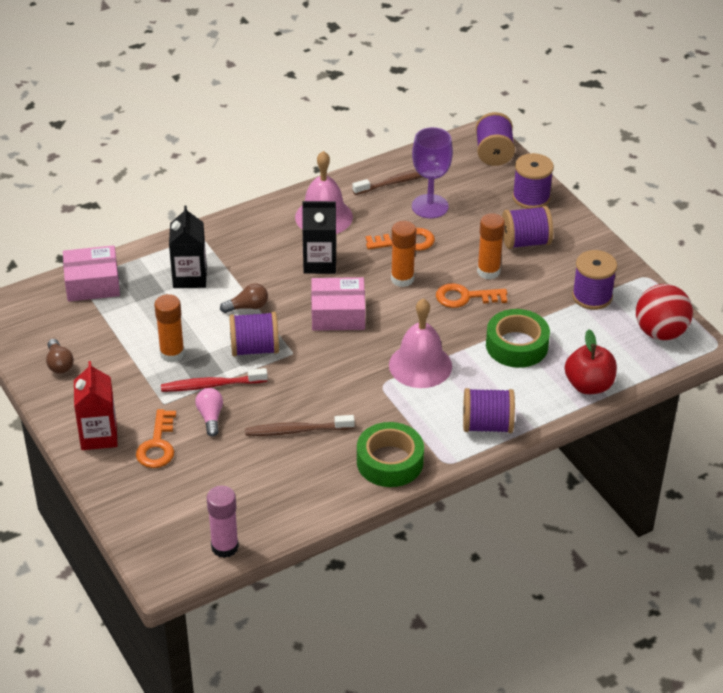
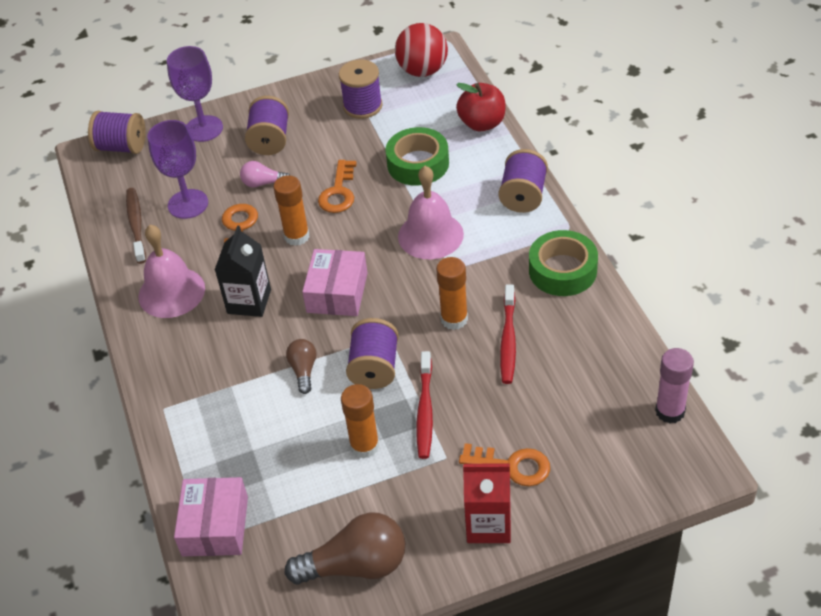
camera: 75 degrees left, 5 degrees up
brown light bulb [46,339,74,374] -> brown light bulb [285,513,405,585], size x1.87
black carton [169,205,207,288] -> none
pink light bulb [195,388,223,437] -> pink light bulb moved to [240,161,290,187]
brown toothbrush [245,415,355,436] -> red toothbrush [500,285,516,384]
orange glue stick [477,213,505,280] -> orange glue stick moved to [436,257,468,330]
purple spool [512,153,554,209] -> purple goblet [167,46,223,142]

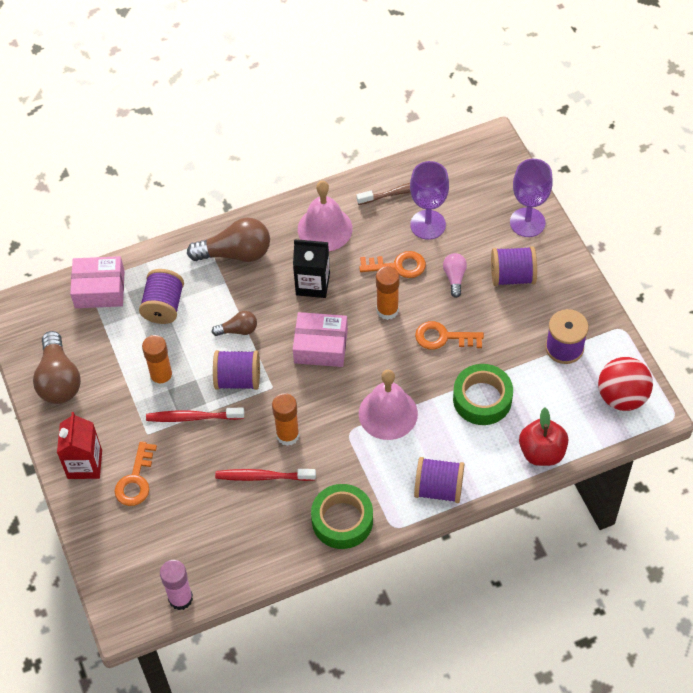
camera: 85 degrees right, 10 degrees up
purple spool [88,111,146,154] -> purple spool moved to [139,269,184,324]
none -> brown light bulb [187,217,270,262]

